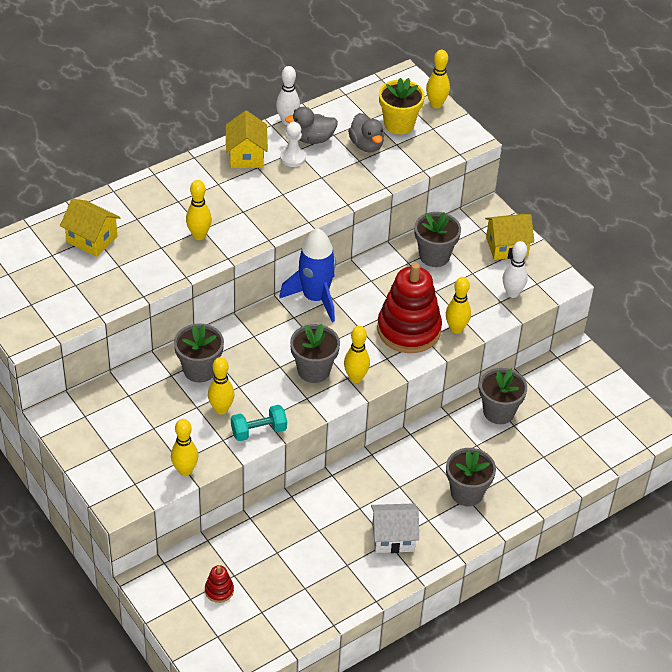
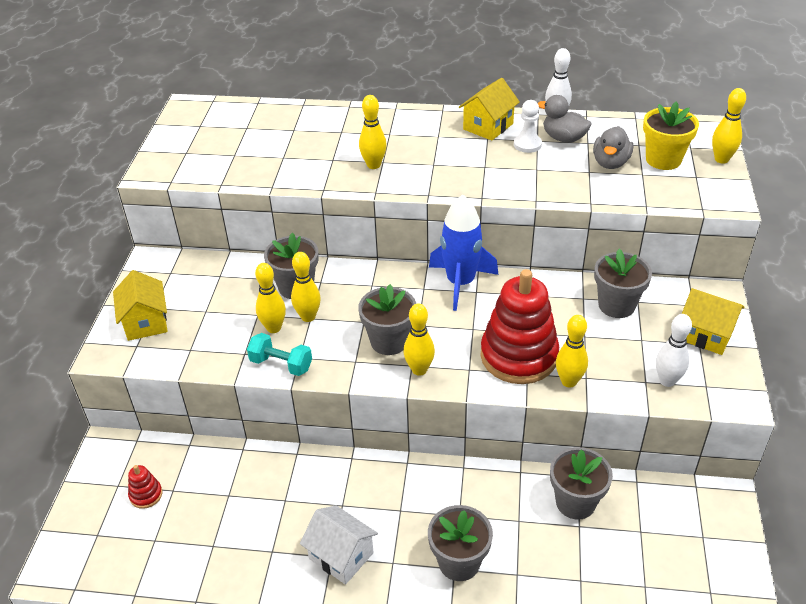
camera: 45 degrees right, 5 degrees down
yellow house [60,199,121,257] -> yellow house moved to [113,270,168,341]
yellow bowling pin [171,419,198,476] -> yellow bowling pin moved to [291,252,321,322]

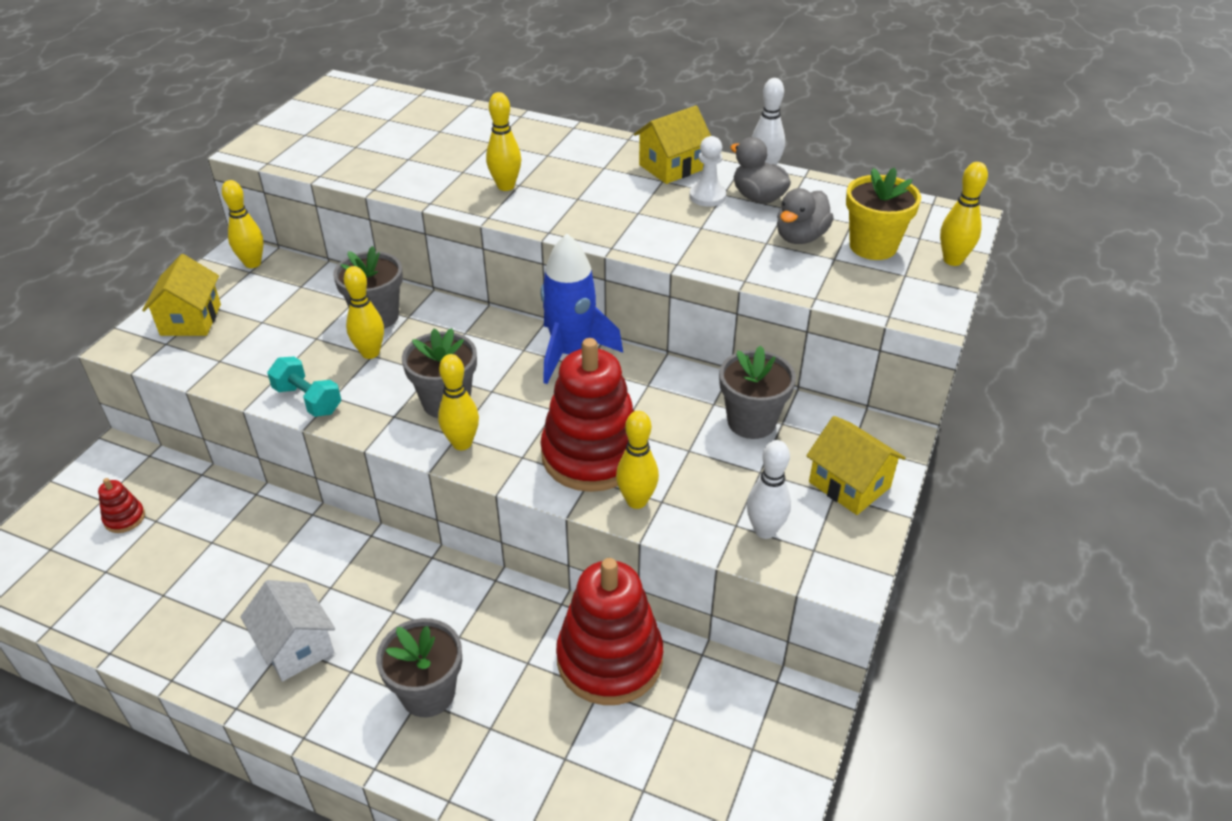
camera: 15 degrees right, 0 degrees up
yellow bowling pin [255,263,286,333] -> yellow bowling pin moved to [222,180,264,268]
grey flower pot [550,447,613,520] -> red stacking toy [556,558,663,705]

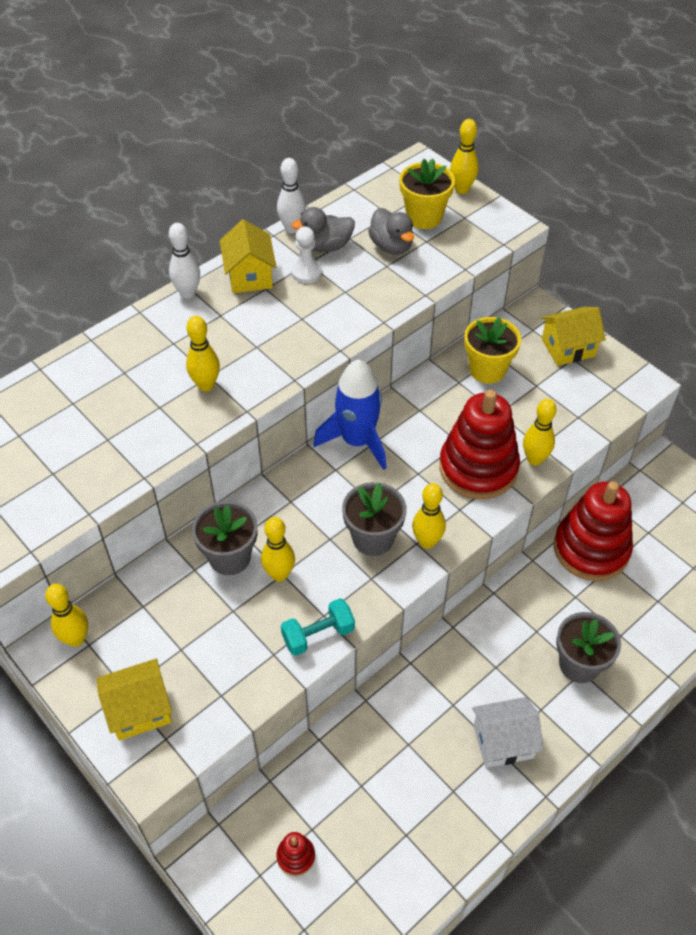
camera: 65 degrees left, 10 degrees up
yellow house [142,254,221,336] -> yellow house turned 45 degrees counterclockwise [97,659,172,741]
grey flower pot [719,346,796,439] -> yellow flower pot [464,317,521,384]
white bowling pin [747,440,791,539] -> white bowling pin moved to [169,223,200,298]

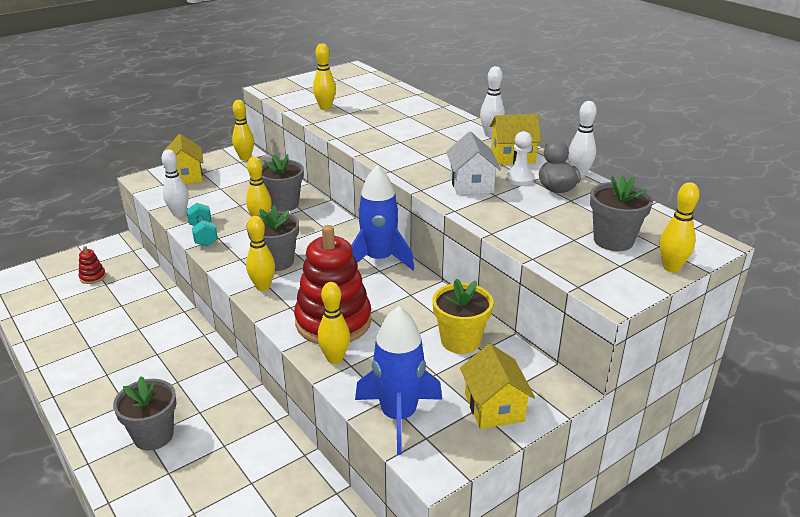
camera: 95 degrees right, 20 degrees down
yellow bowling pin [186,316,220,391] -> yellow bowling pin moved to [313,43,336,110]
grey duck [368,208,414,255] -> none
yellow flower pot [399,158,455,229] -> grey flower pot [590,175,653,251]
white house [472,697,544,768] -> white house moved to [446,131,501,195]
red stacking toy [554,481,633,581] -> none
none -> white bowling pin [162,150,189,217]
none -> blue rocket [355,306,442,455]

